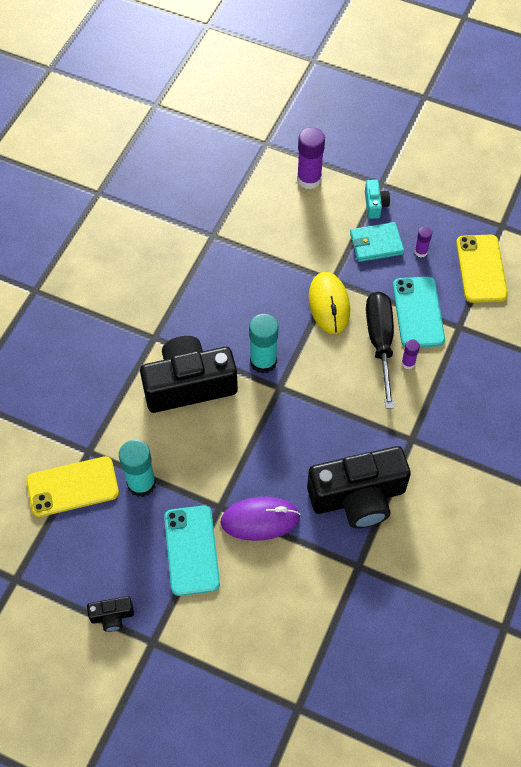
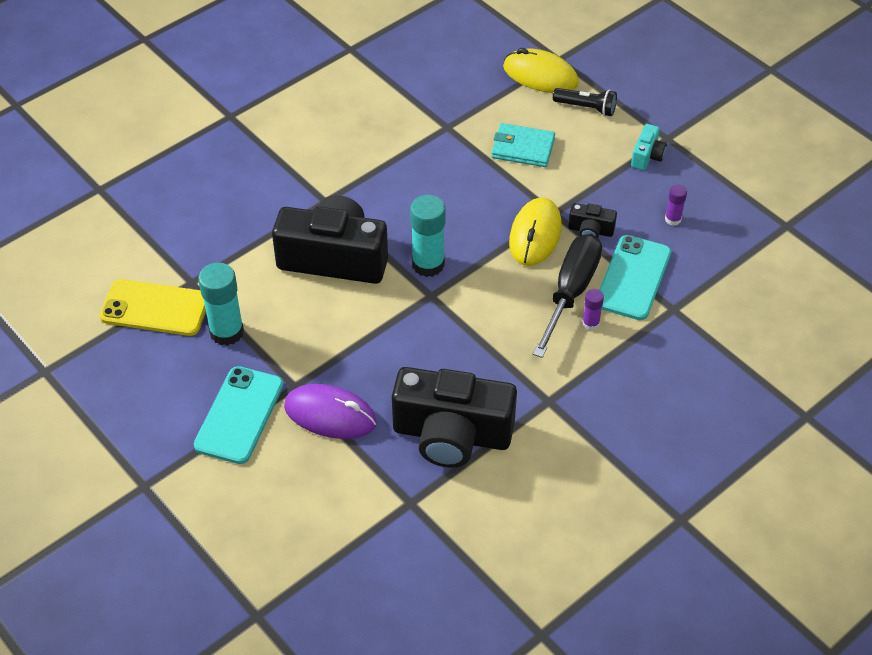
camera: 25 degrees right, 10 degrees down
black camera [87,596,134,632] -> black camera moved to [568,203,617,238]
purple glue stick [297,127,325,189] -> black flashlight [553,88,617,116]
turquoise wallet [350,222,404,262] -> turquoise wallet moved to [491,123,555,167]
yellow phone [456,235,508,303] -> none
none -> yellow mouse [503,48,579,93]

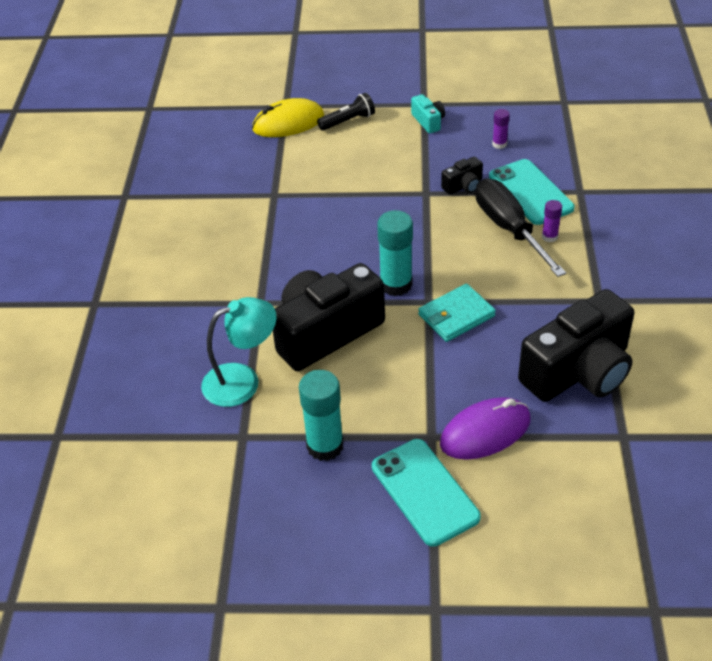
camera: 45 degrees left, 5 degrees down
yellow phone [99,279,206,336] -> none
turquoise wallet [491,123,555,167] -> turquoise wallet moved to [418,284,496,342]
yellow mouse [509,198,562,266] -> none
none -> turquoise lamp [201,297,277,407]

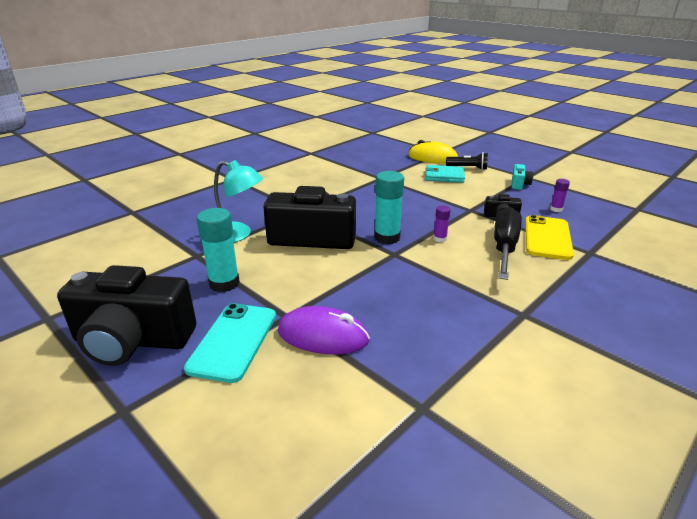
camera: 40 degrees right, 15 degrees down
turquoise wallet [418,284,496,342] -> turquoise wallet moved to [426,165,465,183]
turquoise phone [489,159,575,225] -> yellow phone [525,215,574,260]
black camera [518,289,634,402] -> black camera moved to [57,265,196,366]
purple glue stick [542,200,562,242] -> purple glue stick moved to [433,205,451,242]

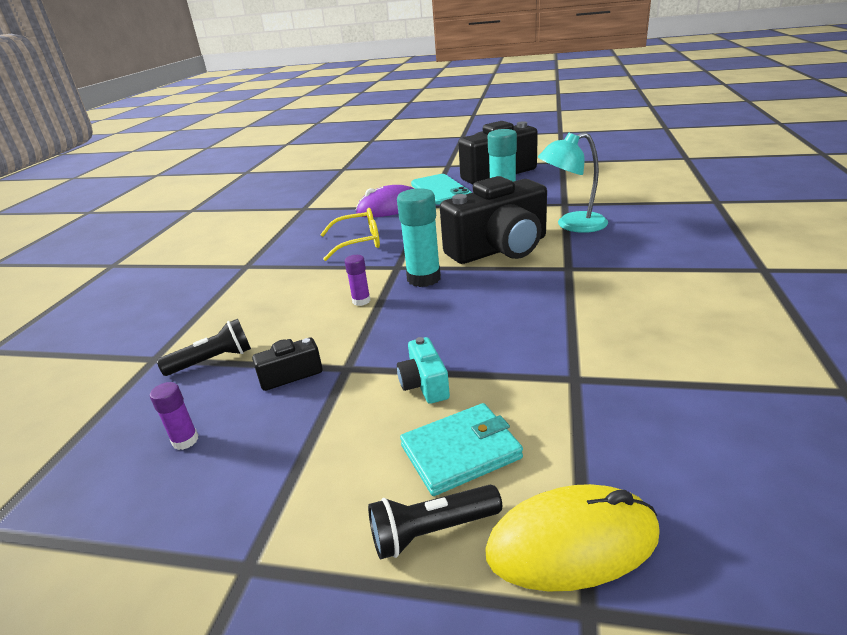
camera: 150 degrees right, 0 degrees up
black screwdriver [494,207,522,280] -> none
turquoise camera [511,164,533,190] -> turquoise camera moved to [397,337,450,404]
yellow phone [525,215,574,260] -> black flashlight [157,319,251,376]
none -> yellow glasses [320,208,380,261]

